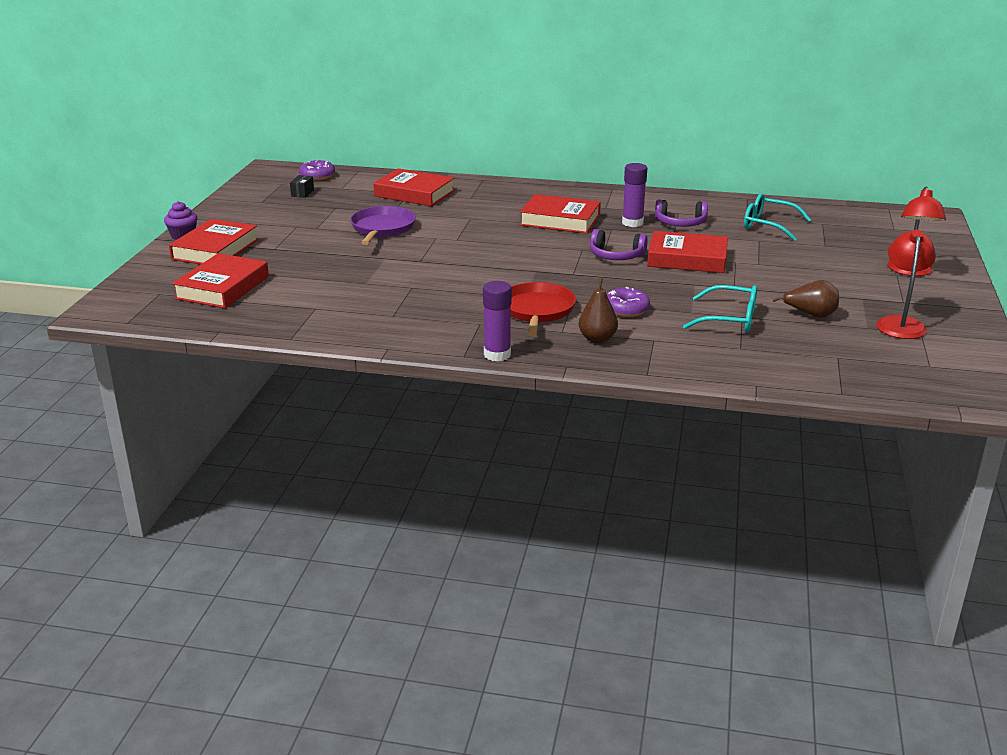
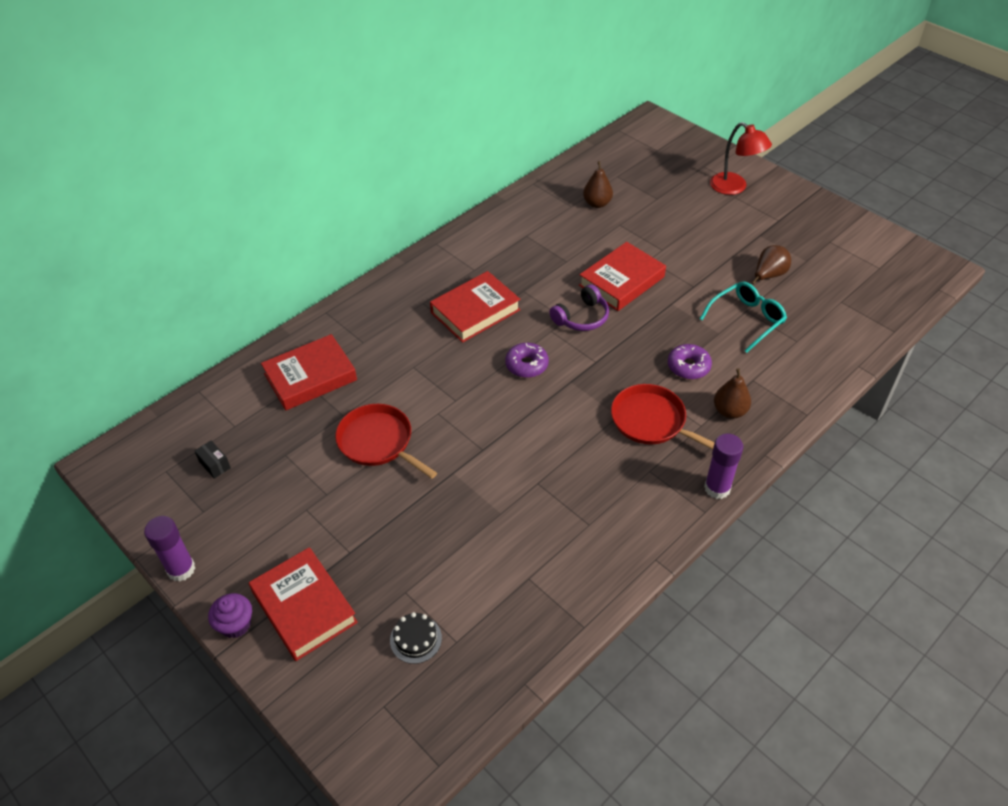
camera: 55 degrees left, 20 degrees up
red book [172,253,269,308] -> black cake [390,612,442,664]
purple donut [299,160,335,180] -> purple donut moved to [505,343,549,378]
purple pan [350,206,416,245] -> red pan [335,404,437,479]
purple glue stick [622,163,647,227] -> purple glue stick moved to [144,516,195,582]
purple headphones [655,199,708,227] -> none
turquoise glasses [744,193,811,241] -> brown pear [583,161,613,208]
red lamp [876,230,936,339] -> none

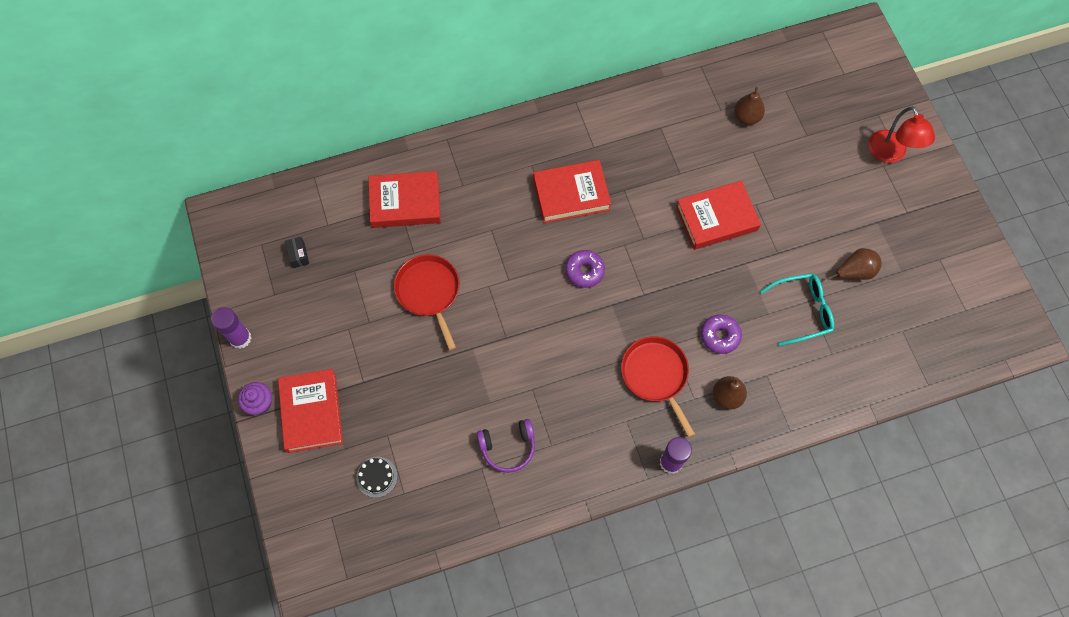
camera: 25 degrees right, 20 degrees up
purple headphones [549,284,609,331] -> purple headphones moved to [477,419,535,473]

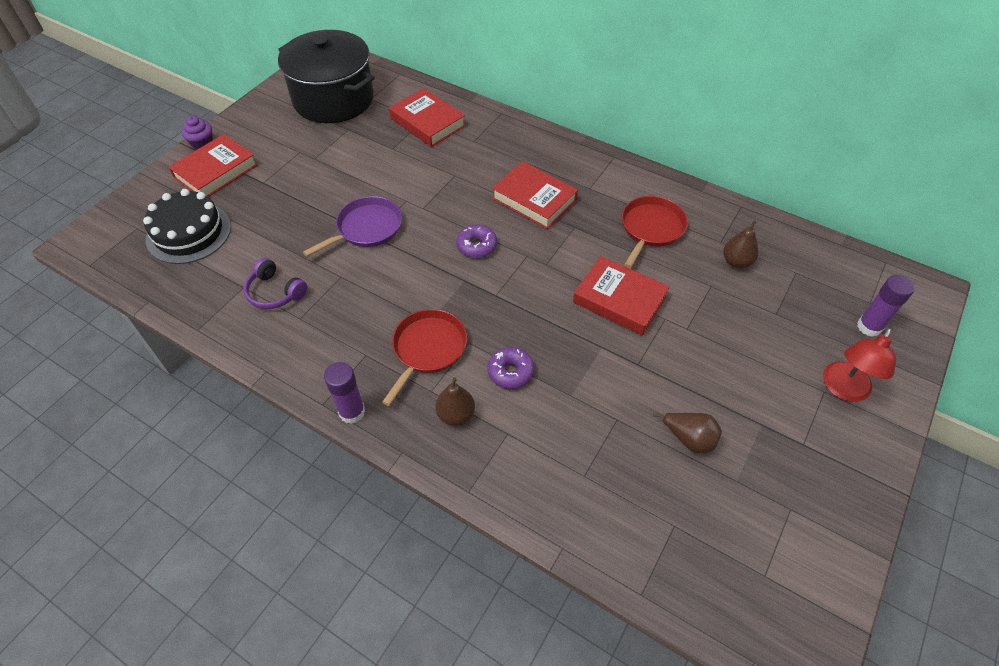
camera: 50 degrees right, 15 degrees down
purple glue stick [211,307,251,349] -> purple glue stick moved to [857,275,915,337]
black box [285,237,309,268] -> black pot [278,30,375,123]
black cake [356,457,397,498] -> black cake [143,189,231,264], size x2.13
red pan [394,254,460,350] -> red pan moved to [622,196,688,268]
turquoise glasses [760,273,834,346] -> none
none -> purple pan [303,196,402,257]

